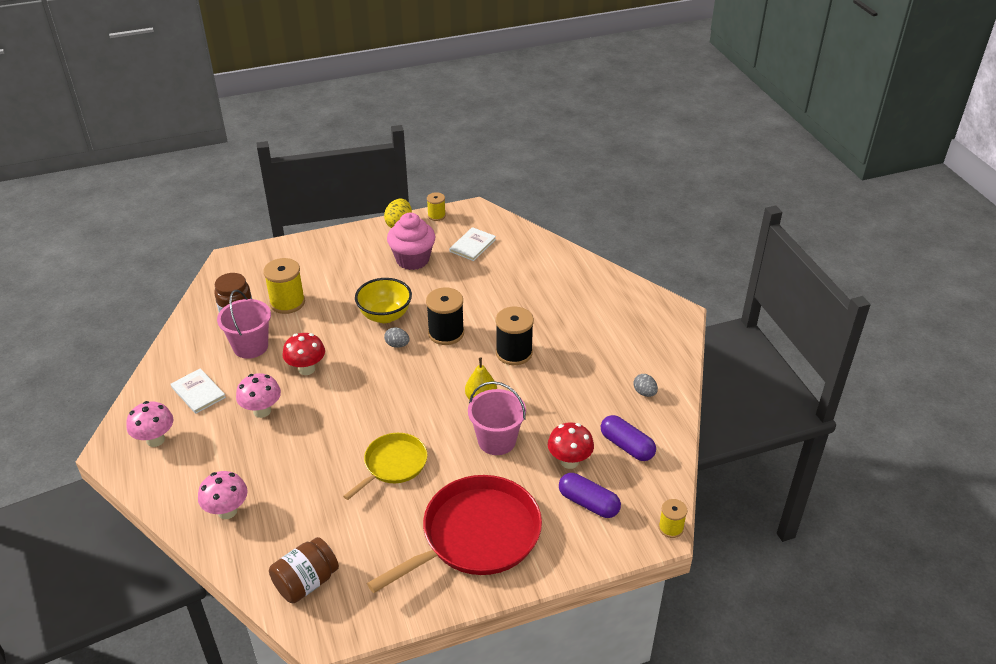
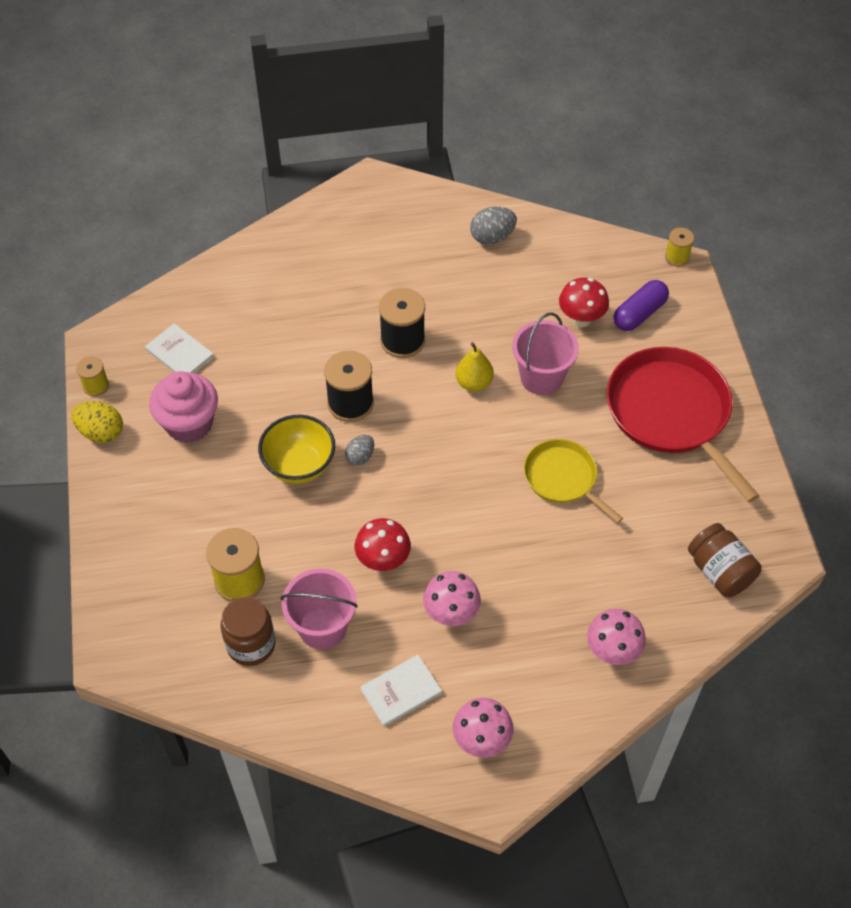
camera: 80 degrees left, 15 degrees up
purple capsule [601,415,656,461] -> none
grey egg [633,374,658,397] -> grey egg [470,207,517,245], size x1.54

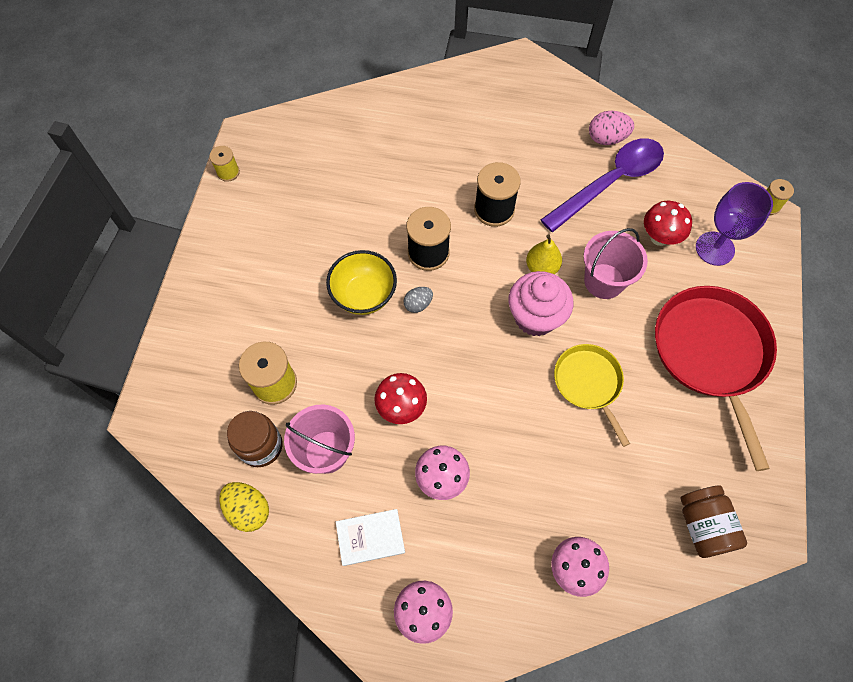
camera: 20 degrees right, 10 degrees up
yellow egg [71,401,123,443] -> yellow egg moved to [219,482,269,532]
white book [145,323,214,373] -> none
pink cupcake [149,371,218,443] -> pink cupcake moved to [508,271,573,336]
grey egg [470,207,517,245] -> pink egg [589,111,634,145]
purple capsule [614,280,669,331] -> purple goblet [696,182,773,266]
none -> purple spoon [541,138,664,232]

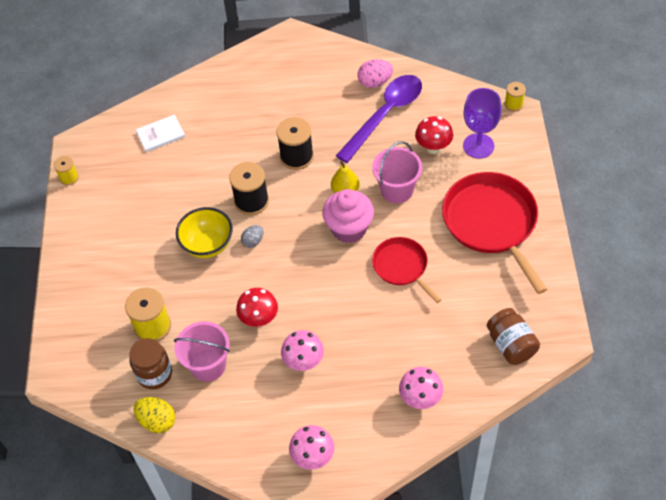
camera: 10 degrees left, 10 degrees down
white book [336,509,405,566] -> white book moved to [136,115,185,152]
yellow pan [554,344,630,447] -> red pan [372,237,442,303]

